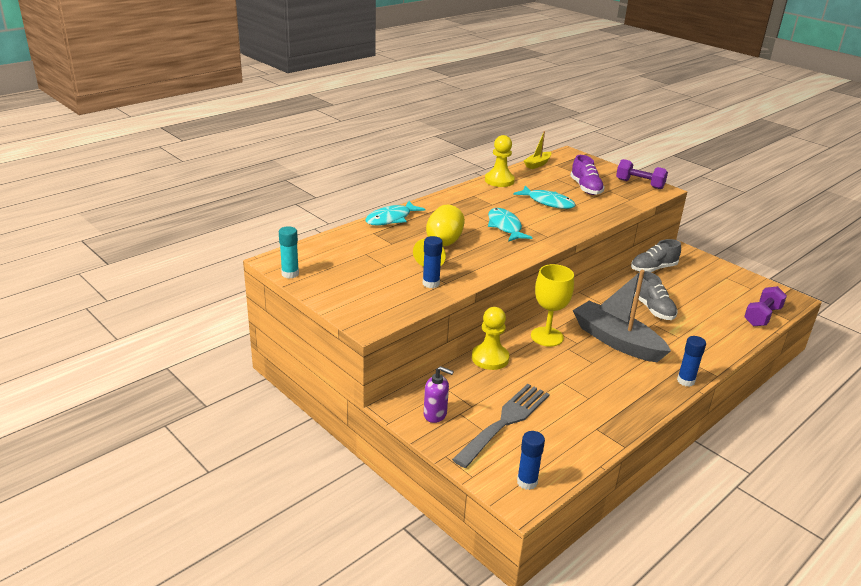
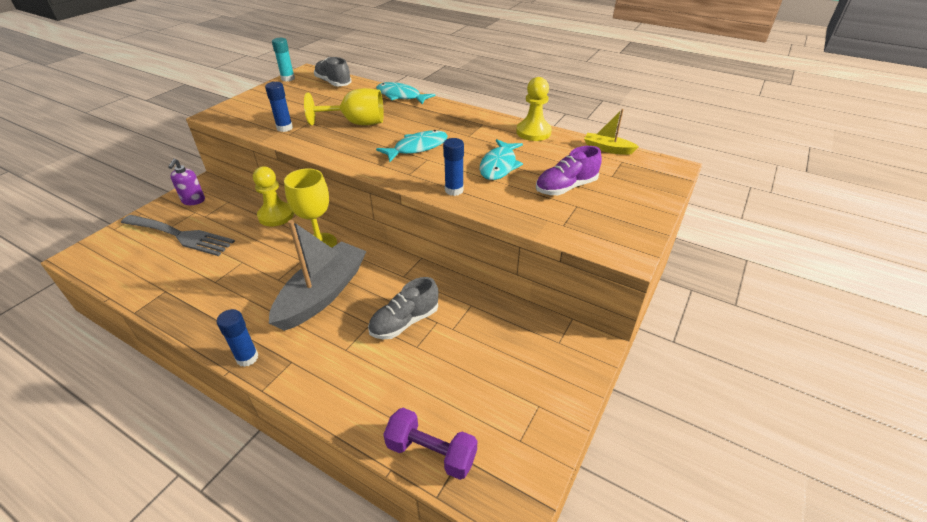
camera: 75 degrees right, 10 degrees up
blue glue stick [517,431,545,490] -> blue glue stick moved to [443,138,464,196]
purple dumbbell [616,159,668,189] -> none
grey shoe [631,239,681,272] -> grey shoe moved to [314,57,352,86]

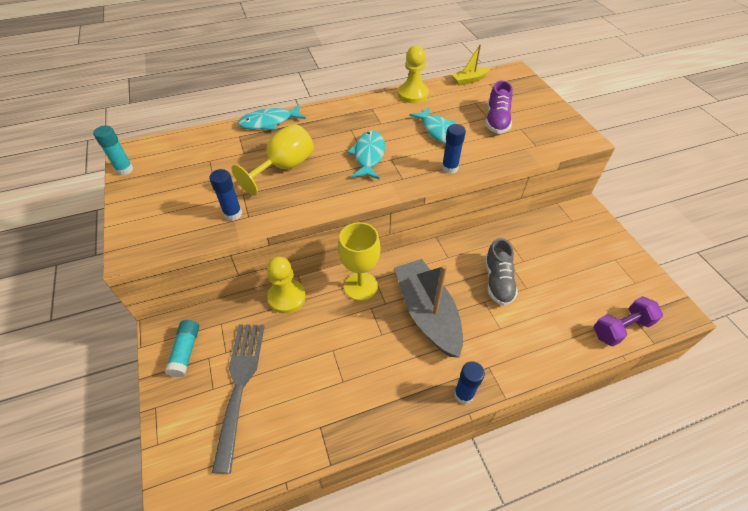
camera: 50 degrees left, 10 degrees up
grey fork [121,215,235,256] -> grey fork turned 60 degrees counterclockwise [212,325,265,473]
purple soap dispenser [169,159,205,205] -> turquoise glue stick [165,320,199,377]
grey shoe [314,57,352,86] -> none

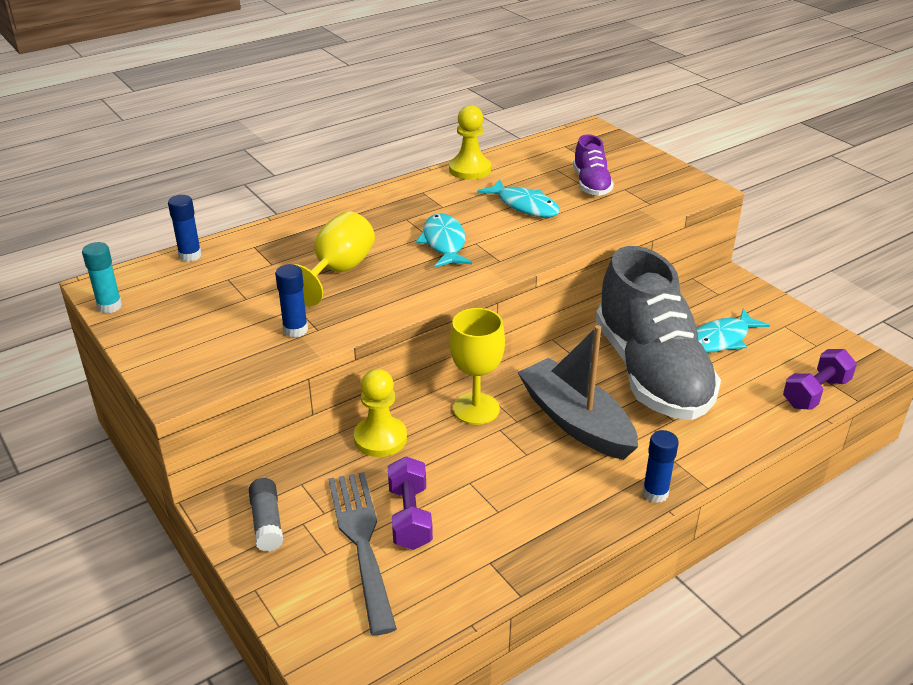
camera: 15 degrees left, 15 degrees down
turquoise glue stick [165,320,199,377] -> grey glue stick [249,478,284,552]
turquoise fish [238,104,306,130] -> turquoise fish moved to [697,309,770,353]
blue glue stick [442,124,466,174] -> blue glue stick moved to [168,195,201,262]
yellow boat [452,44,490,86] -> none
grey shoe [485,238,518,306] -> grey shoe [596,246,721,420], size x2.22
none -> purple dumbbell [388,456,433,550]

